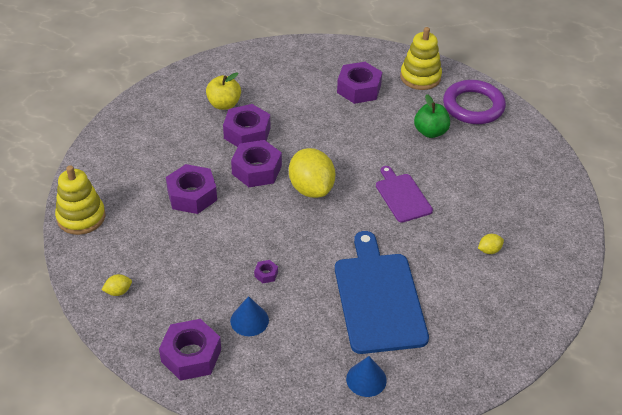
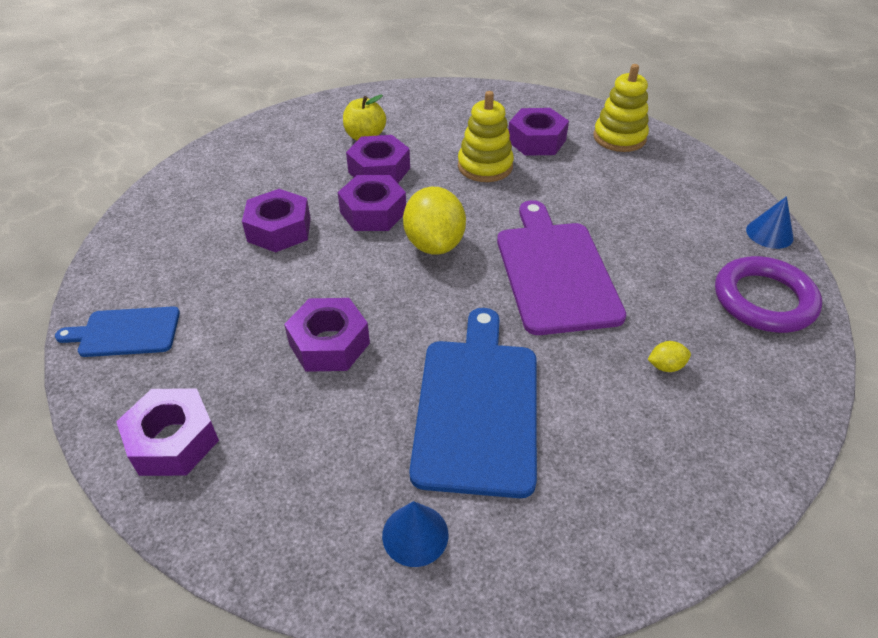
camera: 15 degrees right, 0 degrees up
yellow stacking toy [55,165,105,235] -> yellow stacking toy moved to [458,91,514,182]
yellow lemon [102,274,132,296] -> blue cutting board [55,306,180,357]
blue cone [230,296,269,336] -> blue cone moved to [746,196,794,249]
purple nut [254,260,278,283] -> purple nut [284,298,370,372], size x2.32
purple cutting board [376,166,433,223] -> purple cutting board [497,200,626,335], size x1.79
green apple [414,94,450,138] -> none
purple ring [443,80,506,124] -> purple ring moved to [715,256,822,333]

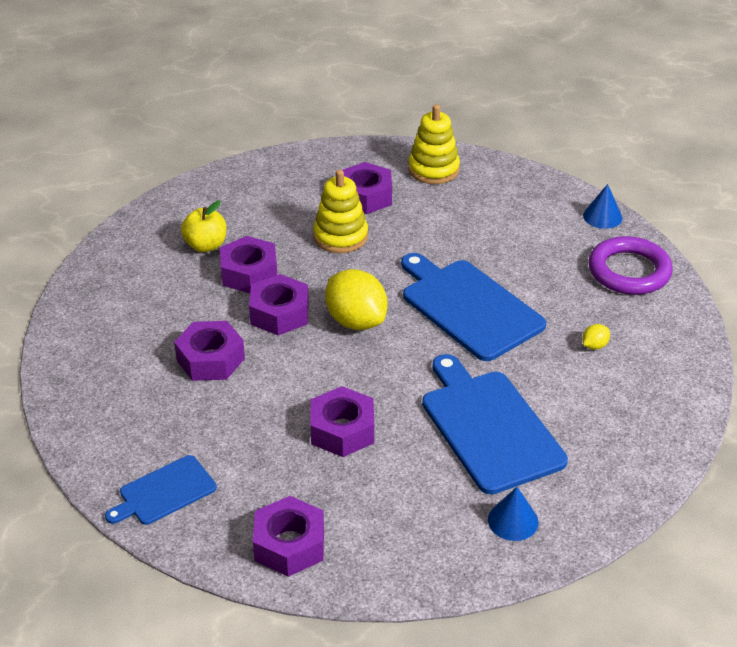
camera: 30 degrees left, 5 degrees down
purple cutting board [497,200,626,335] -> blue cutting board [401,253,546,361]

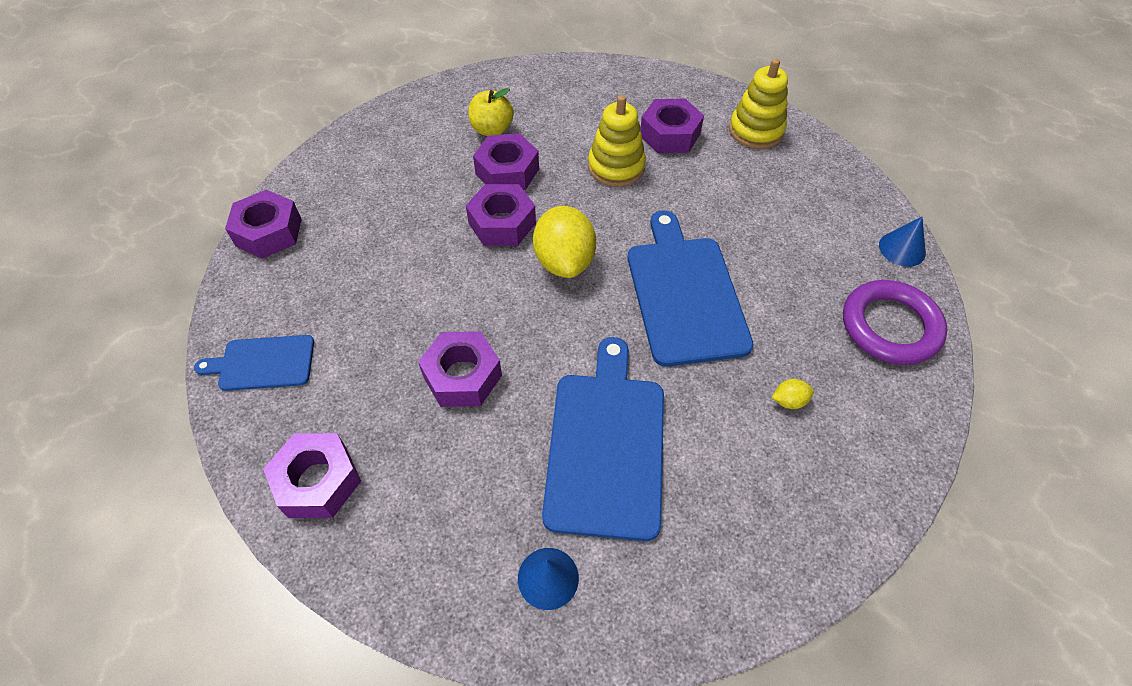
camera: 30 degrees right, 15 degrees up
purple nut [174,321,245,381] -> purple nut moved to [225,190,302,259]

